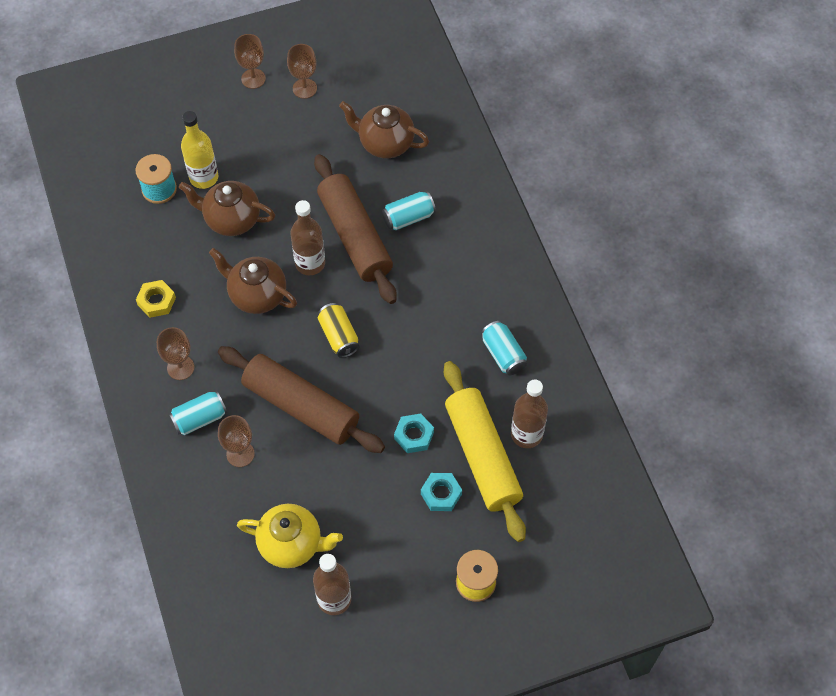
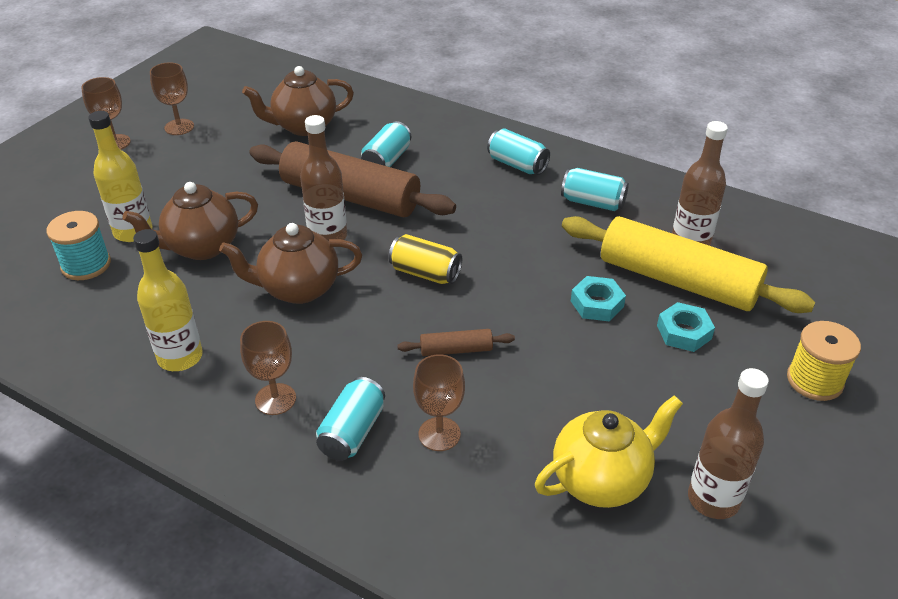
camera: 40 degrees left, 20 degrees down
yellow nut [136,280,176,318] -> yellow bottle [133,229,203,371]
brown rolling pin [218,346,385,453] -> brown rolling pin [397,329,515,356], size x0.42
none -> turquoise can [487,129,550,175]

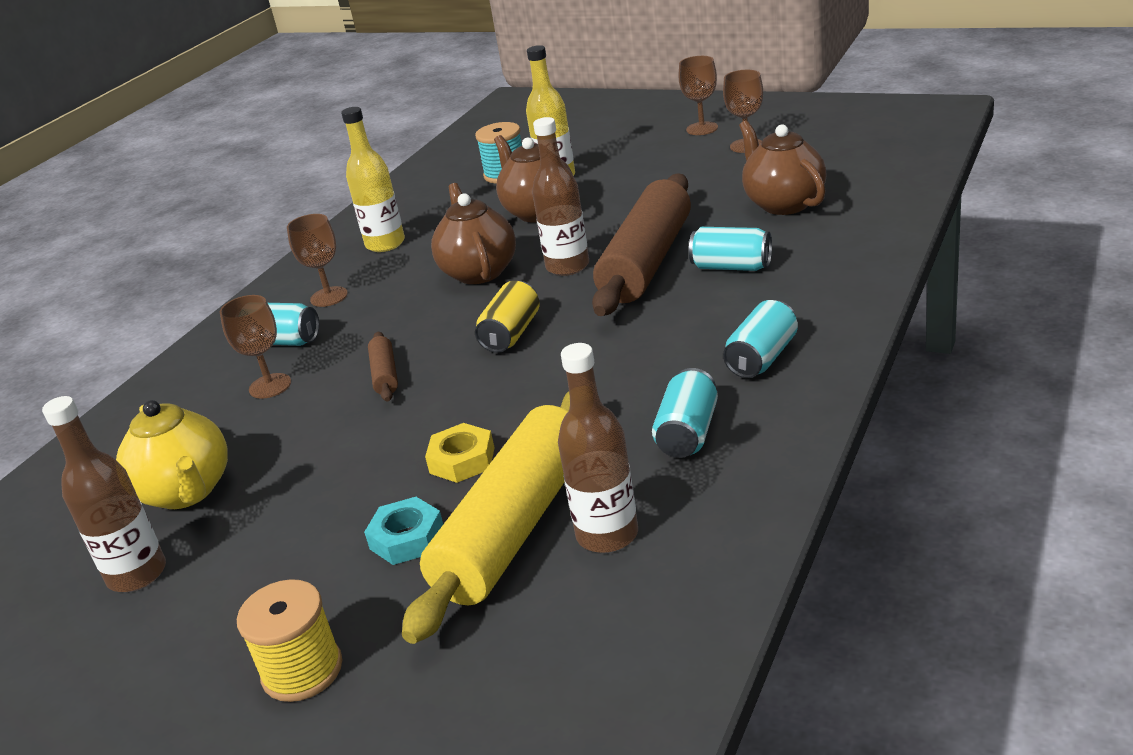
camera: 90 degrees right, 10 degrees down
turquoise nut [571,276,626,321] -> yellow nut [425,423,495,483]

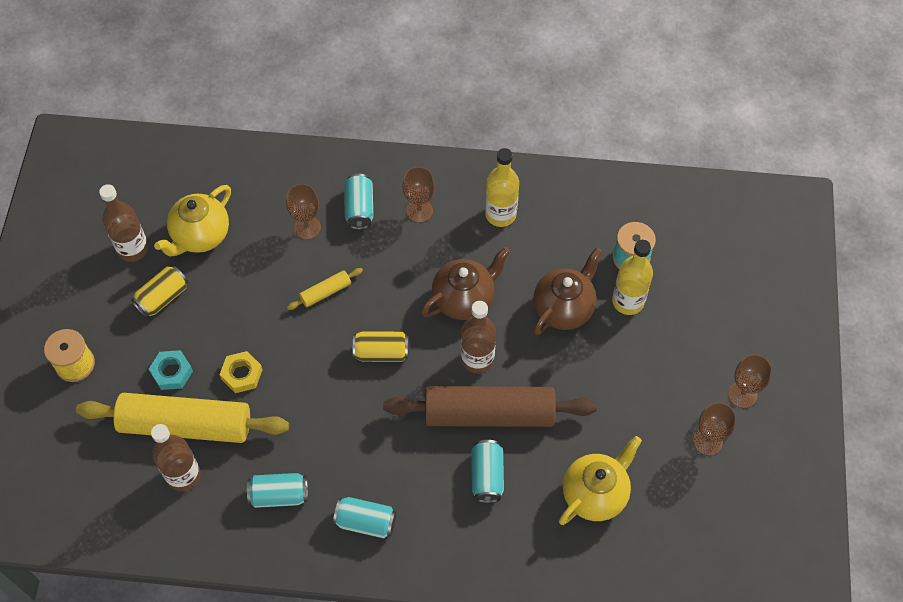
camera: 65 degrees right, 30 degrees up
brown rolling pin [368,332,398,402] -> yellow rolling pin [287,268,363,310]
brown teapot [739,121,827,215] -> yellow teapot [559,436,642,525]
none -> yellow can [131,266,188,318]

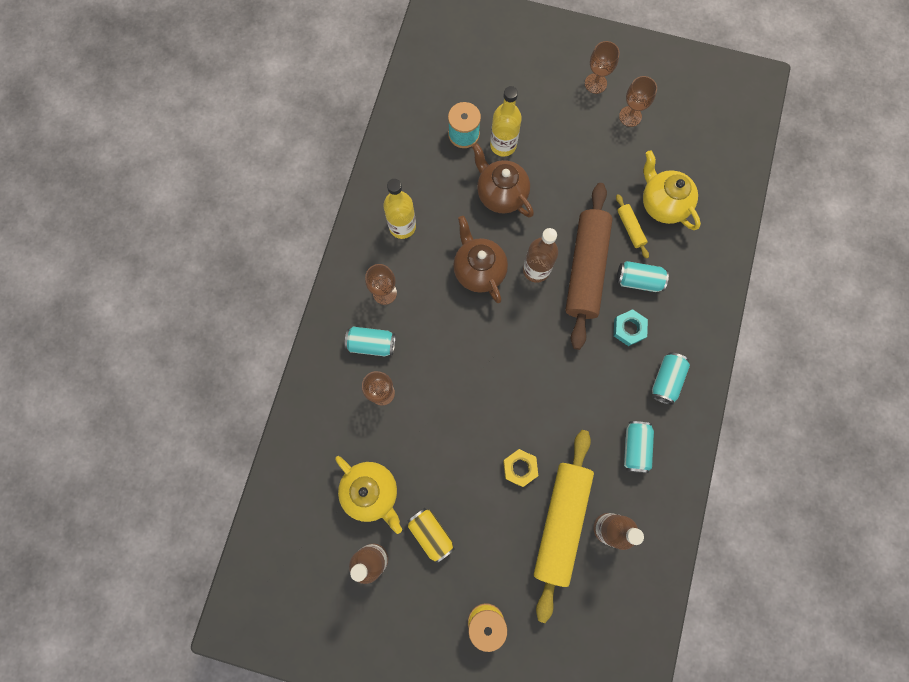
camera: 80 degrees left, 15 degrees up
turquoise nut [149,350,193,390] -> turquoise nut moved to [614,309,648,346]
yellow rolling pin [287,268,363,310] -> yellow rolling pin moved to [616,194,649,259]
yellow can [353,331,409,362] -> none

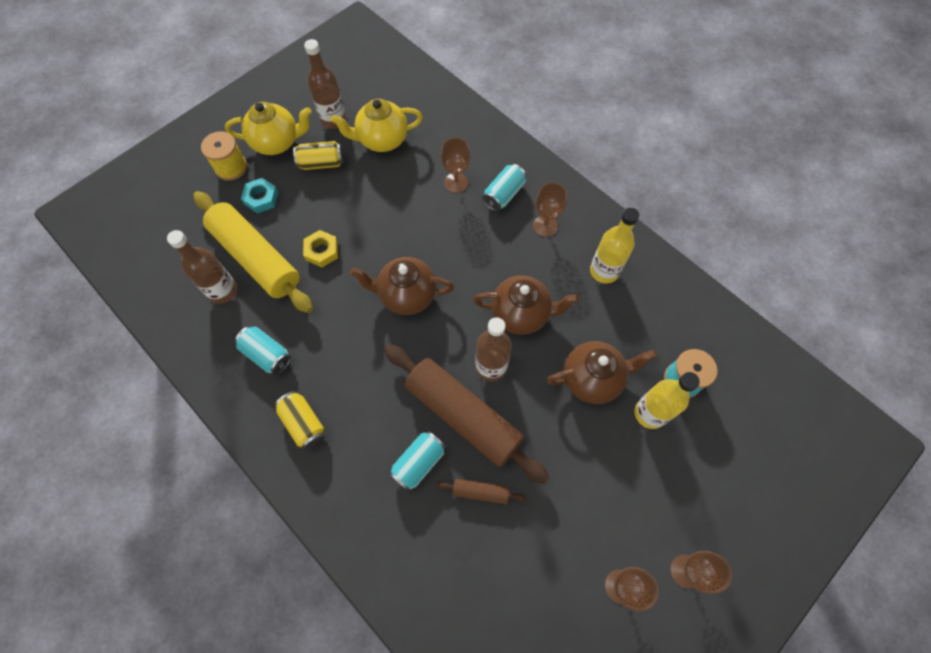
camera: 120 degrees right, 10 degrees down
turquoise nut [614,309,648,346] -> turquoise nut moved to [241,178,278,214]
yellow rolling pin [616,194,649,259] -> brown rolling pin [436,479,527,504]
yellow teapot [643,150,701,230] -> yellow teapot moved to [225,102,312,155]
turquoise can [652,352,690,405] -> yellow can [275,391,325,450]
none -> brown teapot [350,257,454,315]

